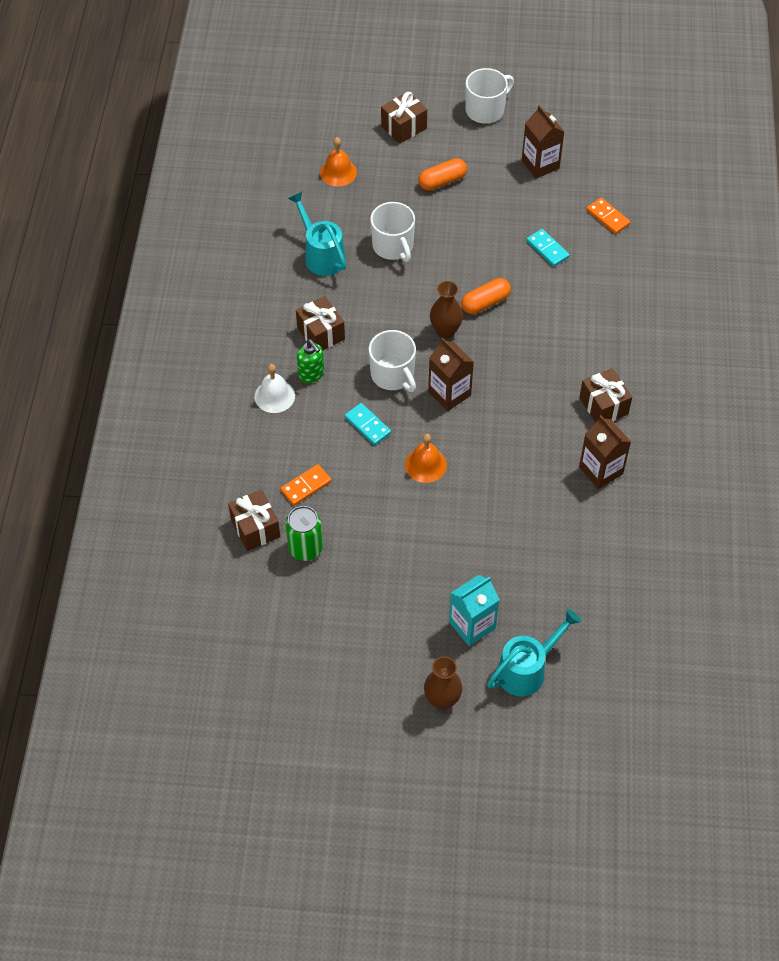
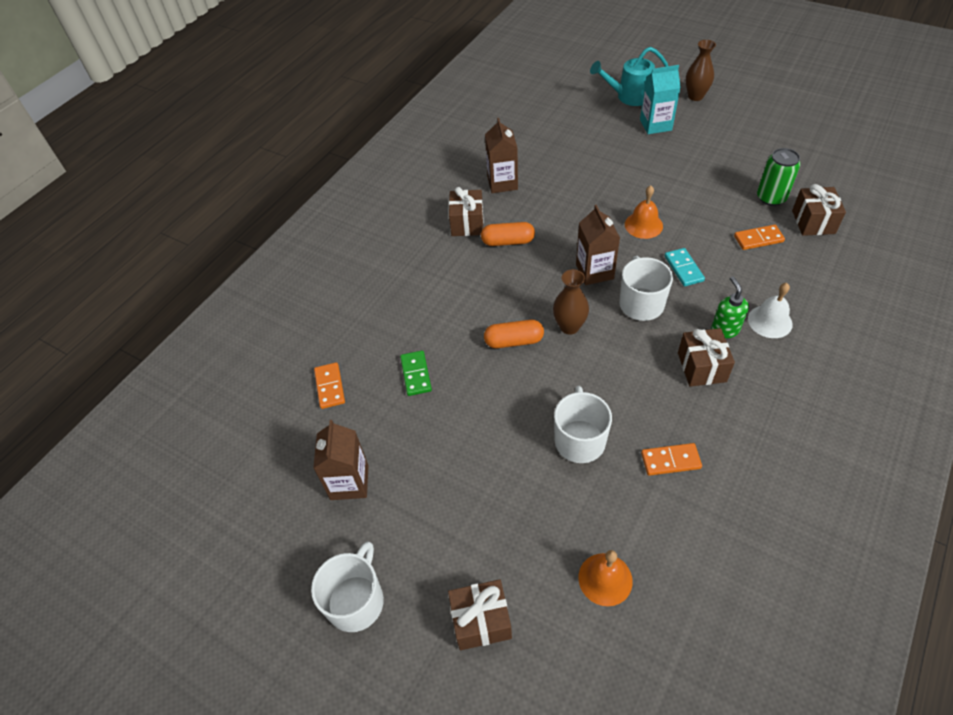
camera: 150 degrees left, 5 degrees down
turquoise watering can [288,192,346,276] -> orange domino [641,443,702,476]
orange capsule [418,158,467,191] -> orange capsule moved to [481,222,535,246]
white mug [466,68,514,124] -> white mug turned 120 degrees clockwise [311,541,384,632]
turquoise domino [526,229,570,267] -> green domino [400,350,432,396]

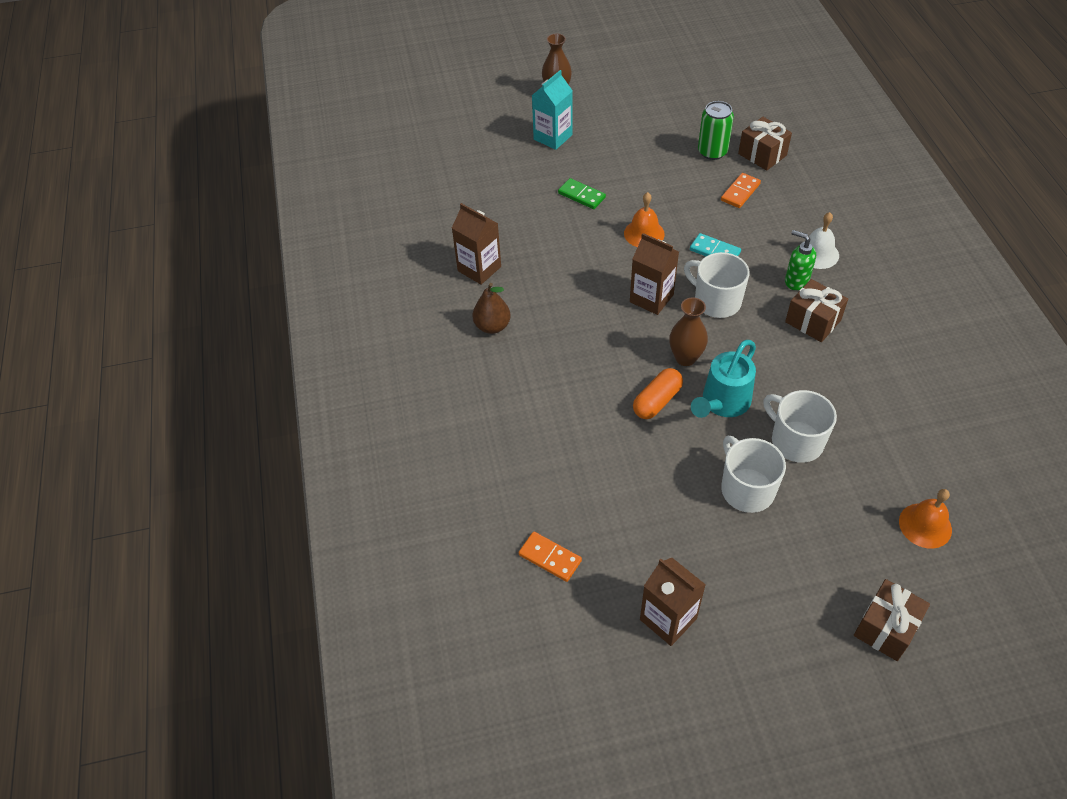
camera: 45 degrees left, 0 degrees up
white mug [311,541,384,632] -> white mug moved to [721,436,786,513]
green domino [400,350,432,396] -> green domino moved to [558,178,606,209]
brown gift [449,187,484,236] -> brown pear [472,283,511,334]
orange capsule [481,222,535,246] -> none
turquoise watering can [590,47,668,106] -> turquoise watering can moved to [691,340,756,418]
orange domino [641,443,702,476] -> none

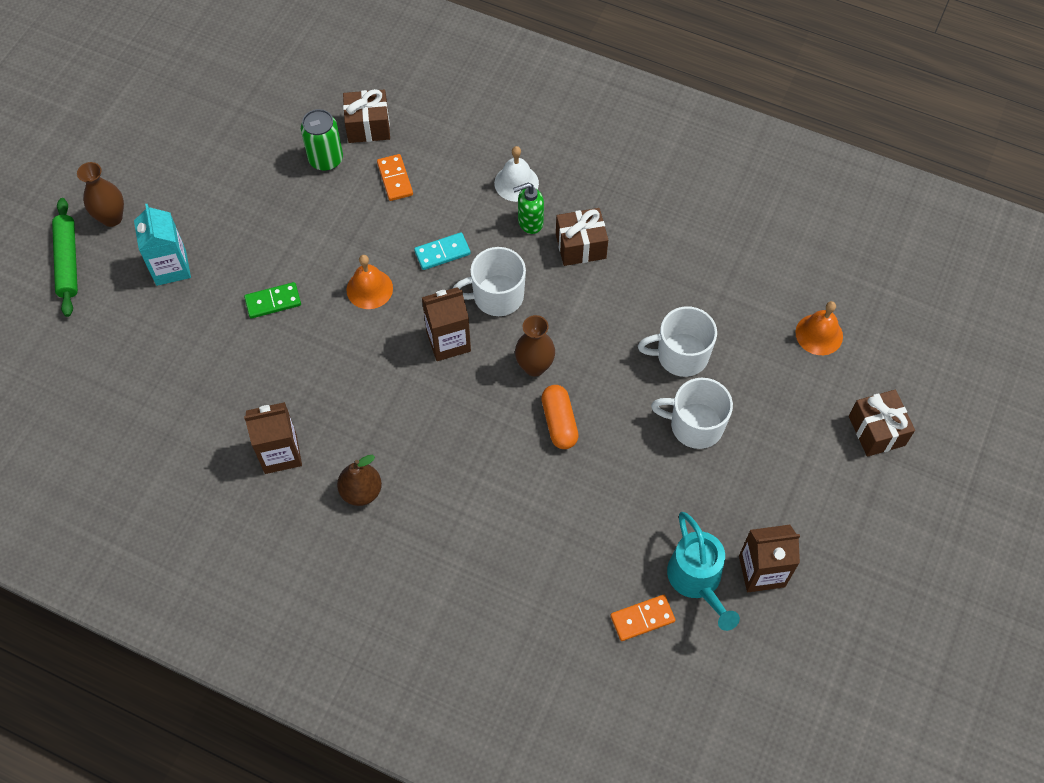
camera: 55 degrees left, 10 degrees up
turquoise watering can [691,340,756,418] -> turquoise watering can moved to [667,512,740,631]
none -> green rolling pin [52,198,78,317]

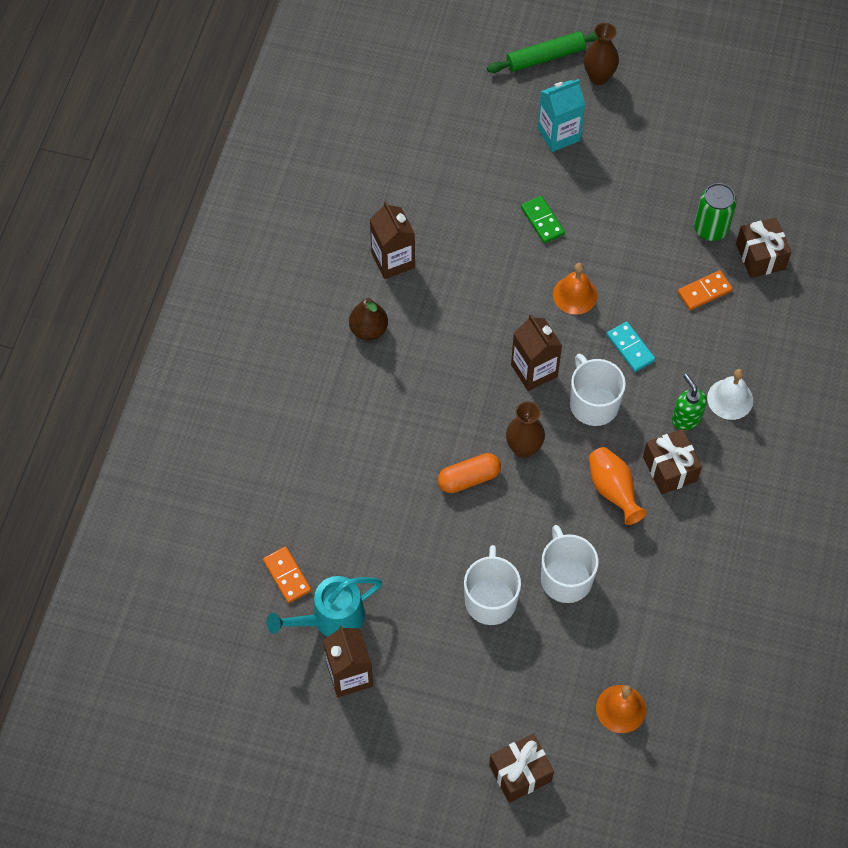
camera: 80 degrees right, 0 degrees up
none -> orange vase [588,447,647,525]

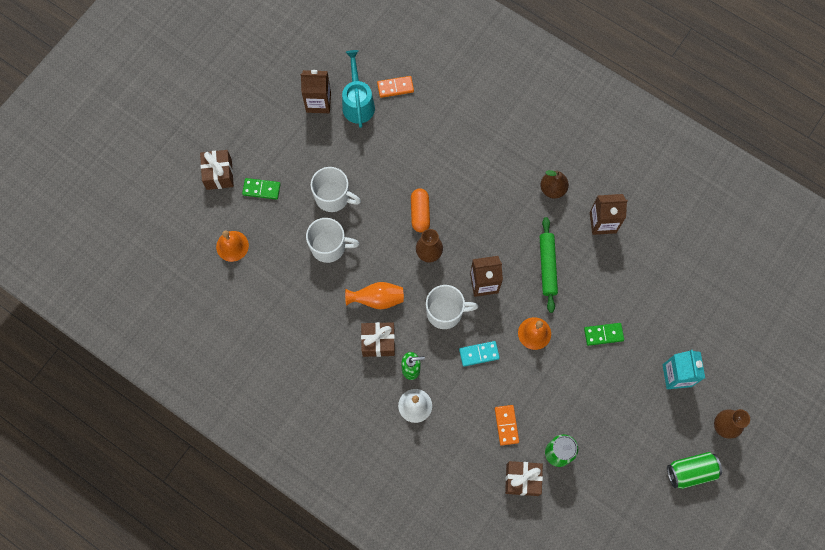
camera: 110 degrees right, 10 degrees up
green rolling pin [487,31,597,73] -> green rolling pin moved to [540,217,558,313]
none -> green domino [242,178,281,200]
none -> green can [667,452,722,489]

